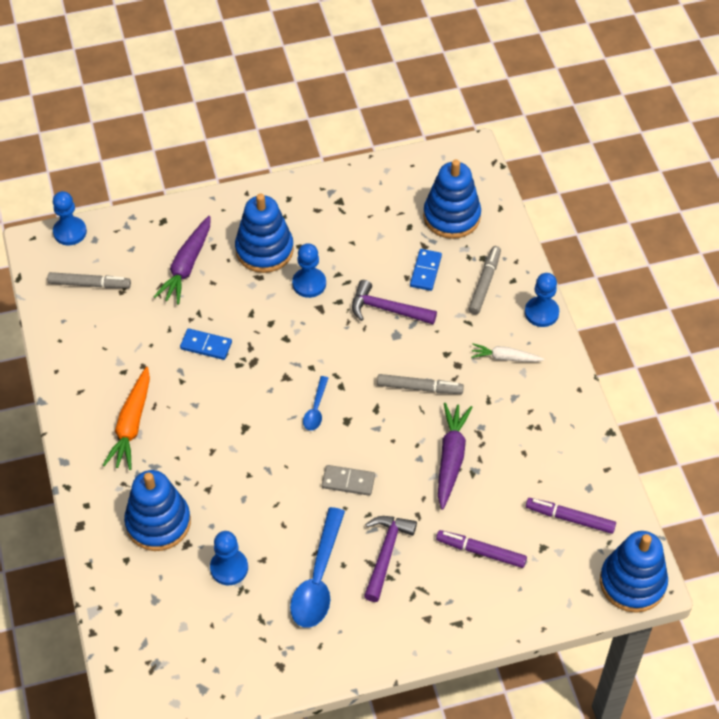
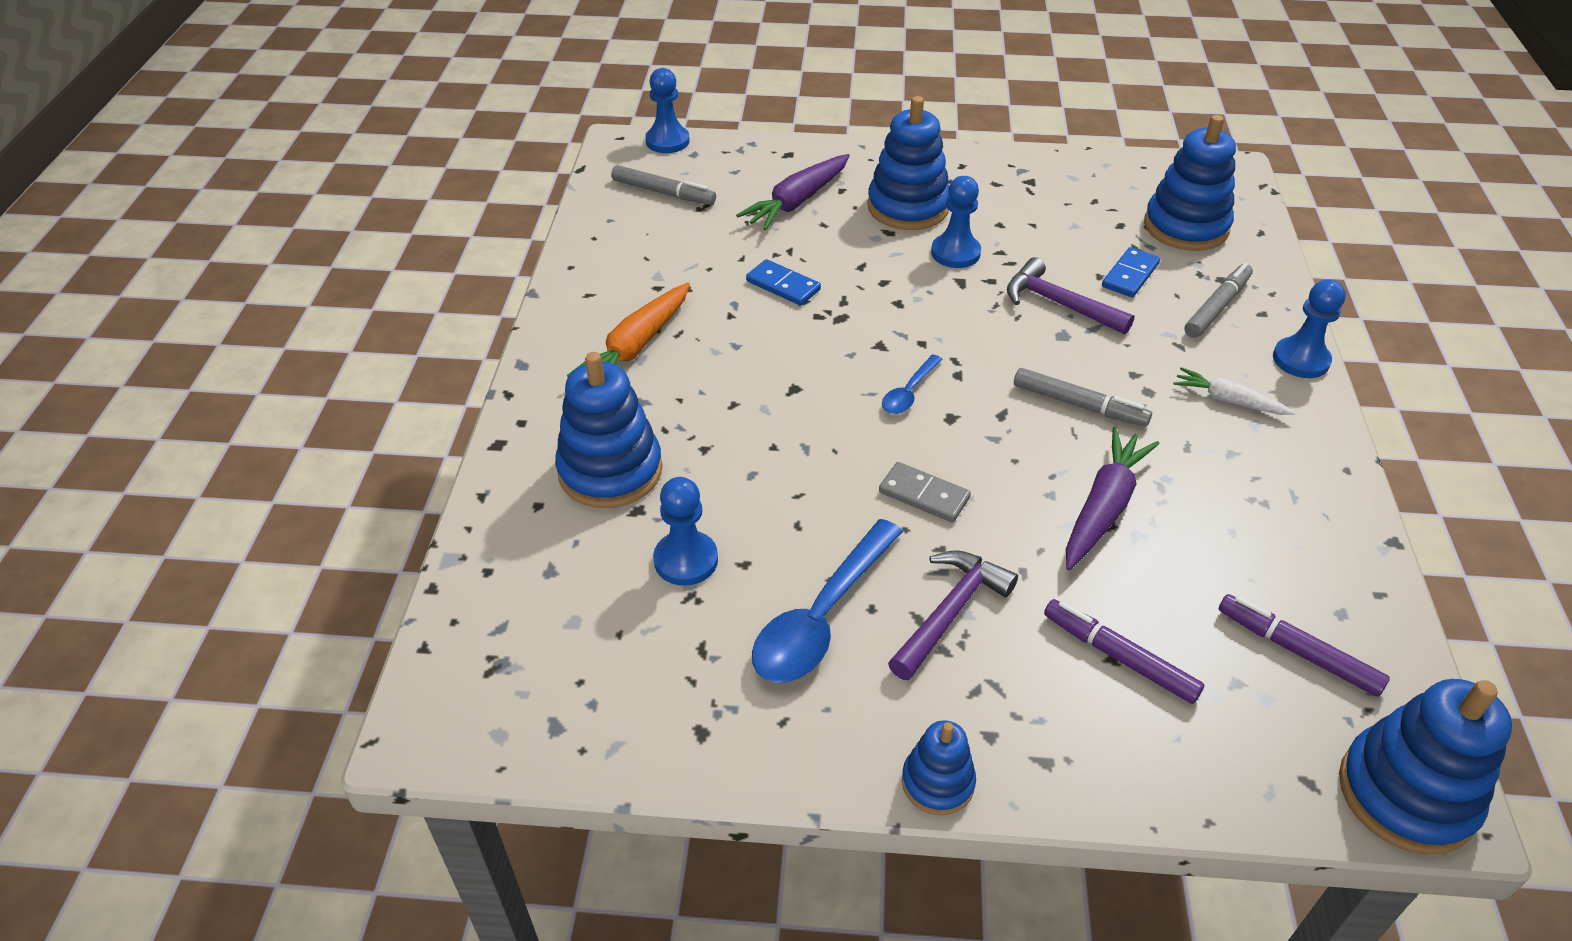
camera: 20 degrees right, 10 degrees down
none -> blue stacking toy [902,720,976,815]

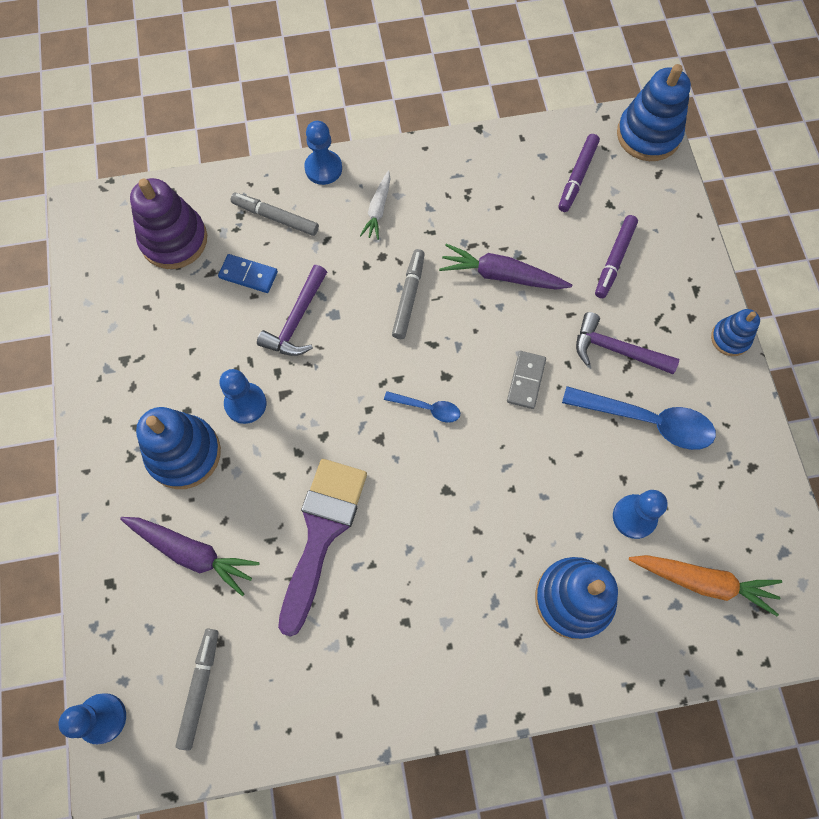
camera: 105 degrees left, 25 degrees up
orange carrot [567,282,690,377] -> orange carrot moved to [629,555,782,617]
blue domino [746,259,821,306] -> purple brush [278,459,367,637]
blue stacking toy [1144,115,1236,251] -> purple stacking toy [130,178,207,269]

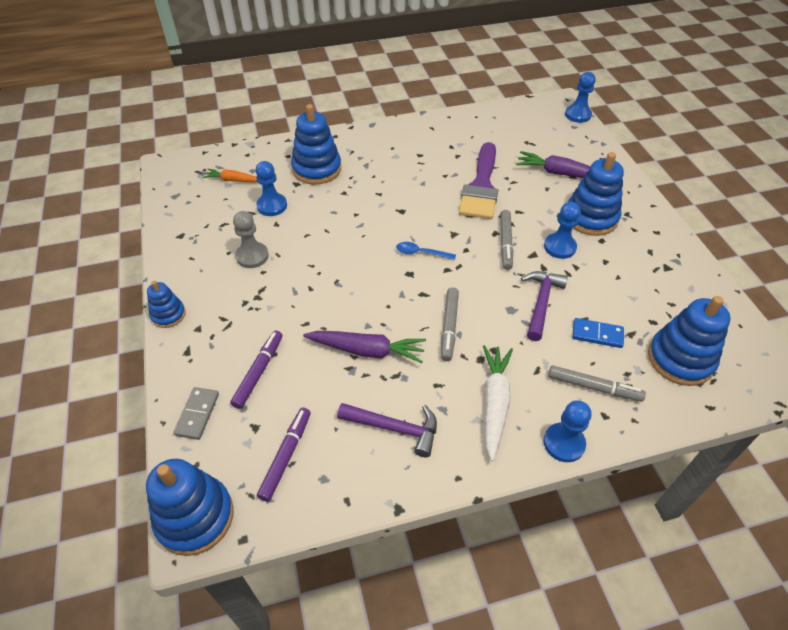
camera: 175 degrees right, 20 degrees down
purple stacking toy [130,178,207,269] -> blue stacking toy [648,296,730,386]
grey marker [176,629,219,750] -> grey marker moved to [500,210,513,270]
white carrot [360,171,390,240] -> white carrot [483,345,513,461], size x1.60
grey domino [507,351,546,409] -> grey domino moved to [173,387,219,440]
blue spoon [562,386,716,450] -> grey pawn [233,211,269,268]
purple hammer [576,312,679,374] -> purple hammer moved to [337,403,437,457]
orange carrot [629,555,782,617] -> orange carrot [203,169,257,182], size x0.62

